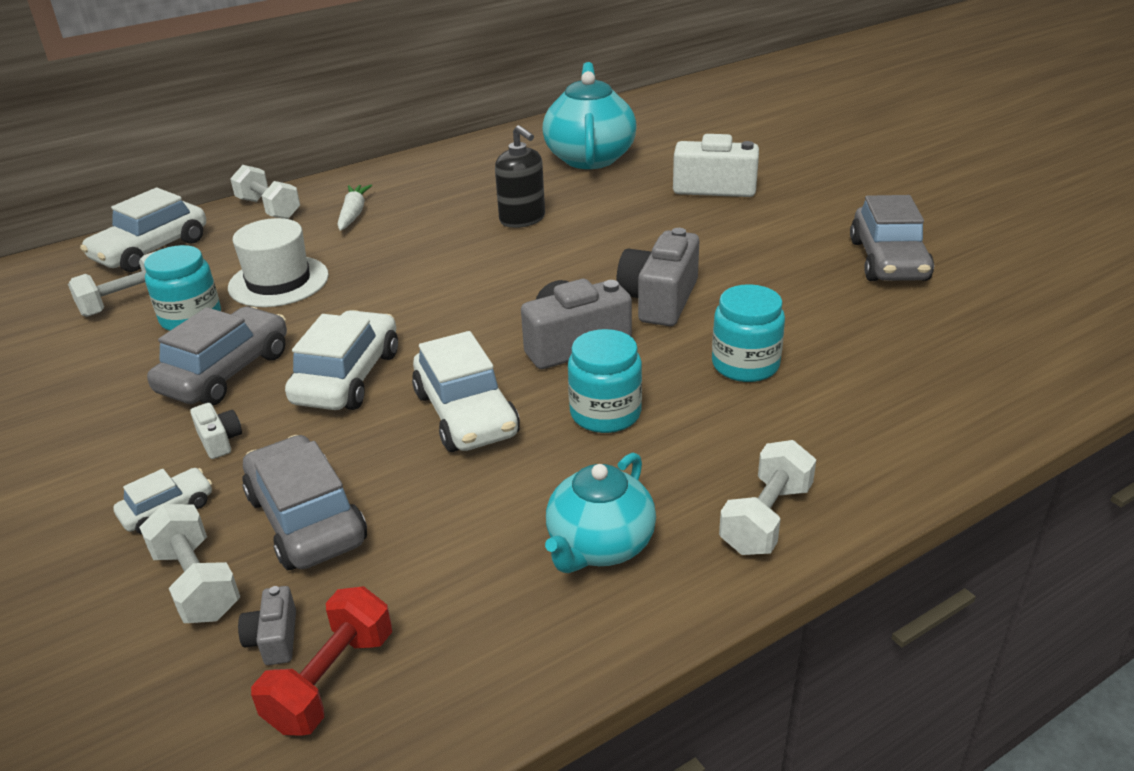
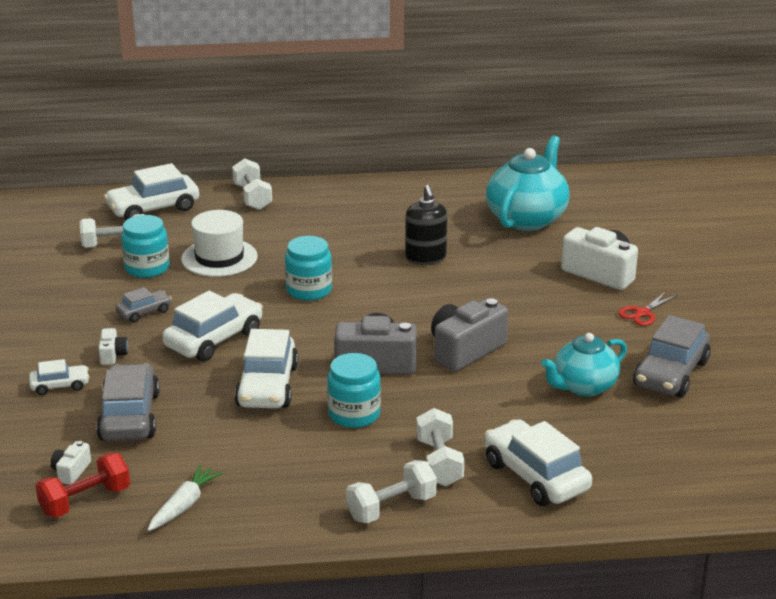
camera: 25 degrees right, 5 degrees down
white dumbbell [139,504,240,623] -> white dumbbell moved to [416,408,464,486]
grey car [147,306,287,406] -> grey car [115,287,172,323], size x0.53
grey camera [238,586,296,665] -> white camera [51,441,91,485]
white carrot [337,184,372,231] -> white carrot moved to [147,464,223,531]
turquoise teapot [545,453,656,573] -> turquoise teapot moved to [541,333,627,396]
turquoise jar [712,284,785,382] -> turquoise jar moved to [285,236,332,301]
none -> white car [484,419,592,506]
none -> red scissors [618,291,677,326]

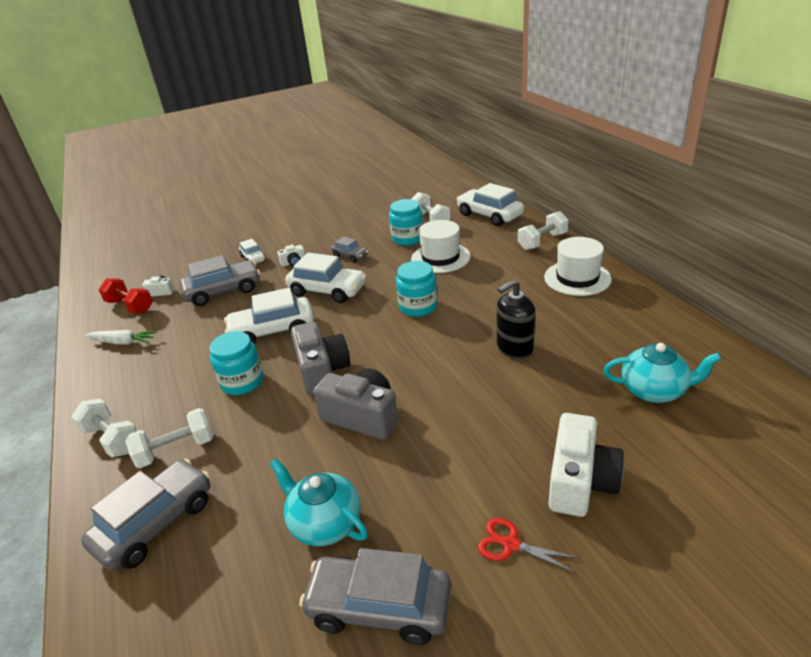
camera: 75 degrees right, 5 degrees up
white car [484,419,592,506] -> grey car [81,459,210,570]
turquoise teapot [486,135,569,231] -> turquoise teapot [603,343,721,403], size x0.66
none -> white hat [544,237,612,296]

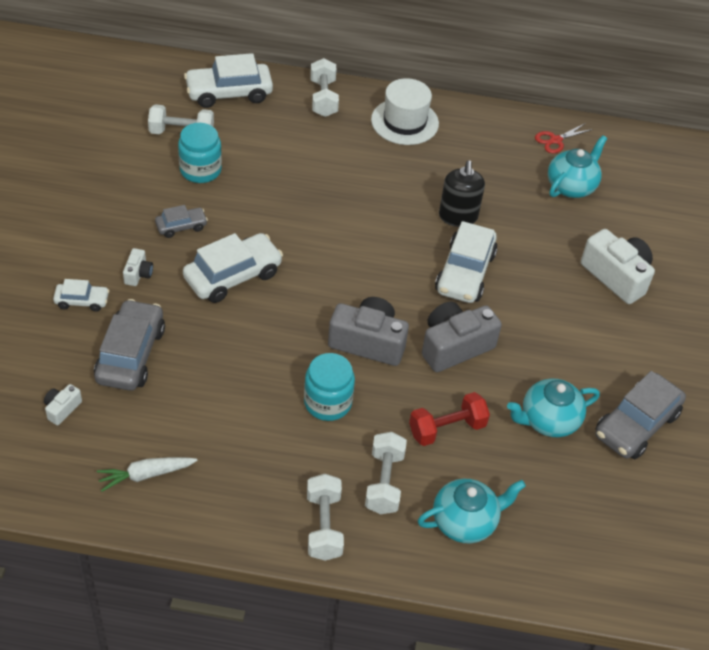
camera: 65 degrees left, 15 degrees up
white dumbbell [71,399,137,458] -> white dumbbell turned 75 degrees counterclockwise [307,474,344,561]
grey car [81,459,210,570] -> turquoise teapot [418,479,526,544]
white carrot [85,330,158,345] -> white carrot turned 150 degrees counterclockwise [97,457,197,492]
red dumbbell [99,278,153,314] -> red dumbbell moved to [409,392,490,446]
white car [224,288,314,344] -> white car moved to [435,221,498,303]
turquoise jar [396,261,437,317] -> none
white hat [411,220,470,273] -> none
red scissors [478,518,579,573] -> red scissors moved to [535,123,593,153]

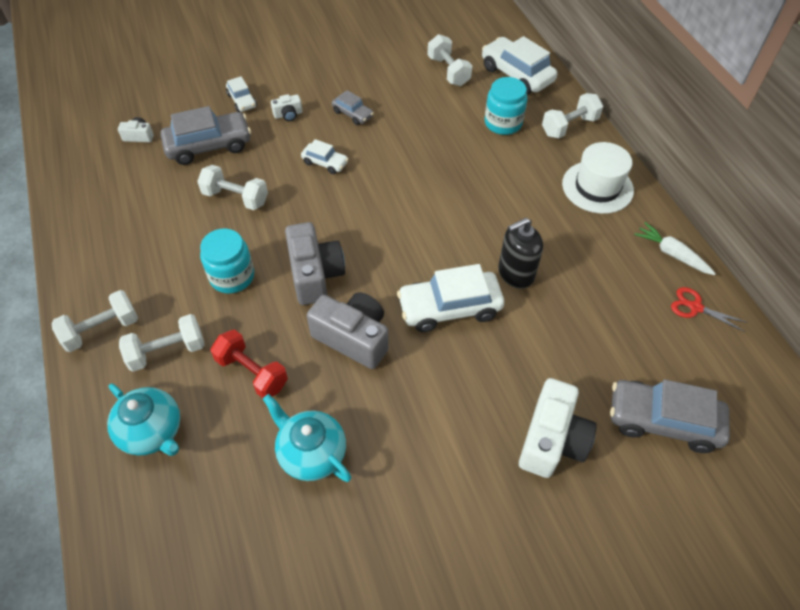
camera: 65 degrees right, 5 degrees up
white carrot [97,457,197,492] -> white carrot moved to [634,222,716,275]
turquoise jar [178,123,222,183] -> turquoise jar moved to [485,77,528,135]
white car [183,233,283,303] -> white car [301,139,348,174], size x0.53
turquoise teapot [548,135,607,198] -> none
grey car [595,371,686,459] -> grey car moved to [610,379,730,453]
none -> white dumbbell [197,165,268,210]

